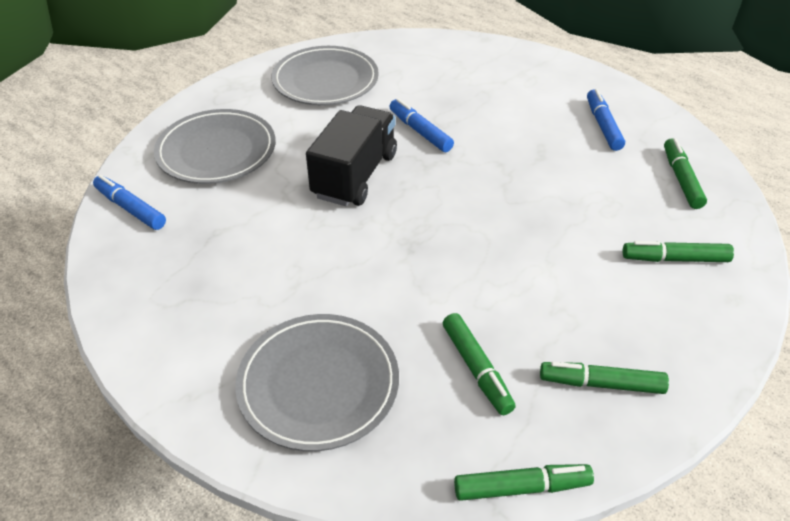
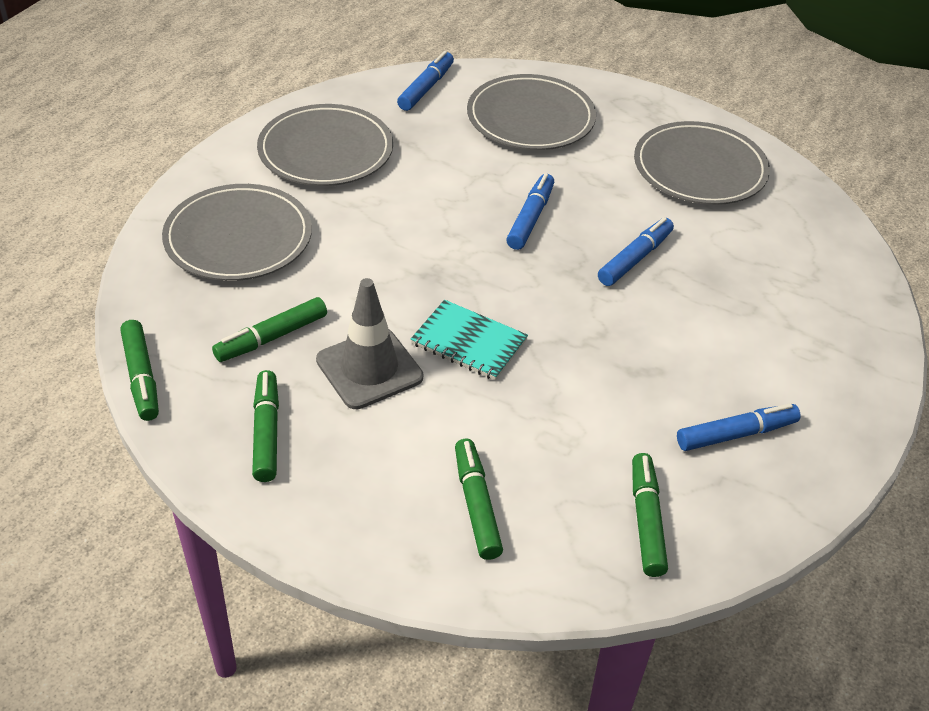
camera: 75 degrees right, 0 degrees up
black truck [306,105,397,206] -> blue marker [506,173,554,250]
green marker [664,138,707,209] -> green marker turned 75 degrees counterclockwise [632,453,668,577]
none -> grey plate [257,104,393,186]
none -> grey traffic cone [316,278,423,409]
none -> turquoise notebook [411,300,528,380]

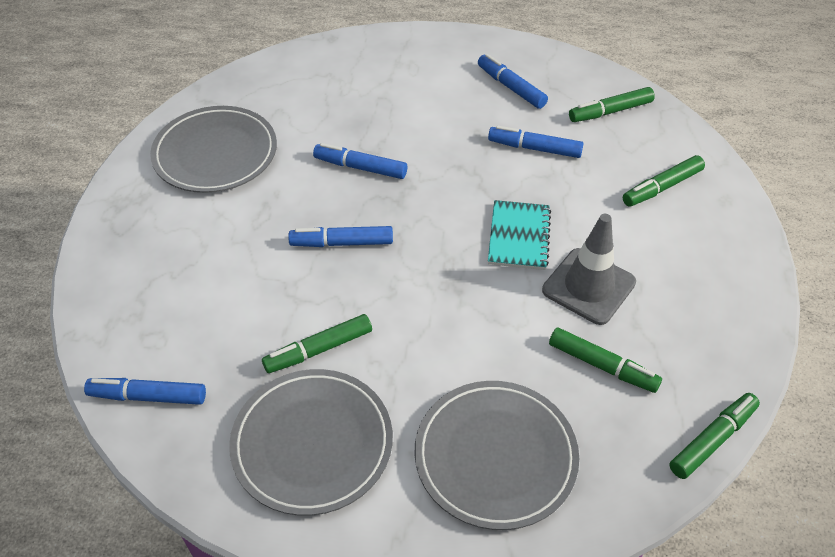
camera: 110 degrees left, 5 degrees up
green marker [252,370,279,482] -> green marker moved to [262,314,372,373]
grey plate [467,74,596,150] -> none
none -> blue marker [488,125,584,158]

